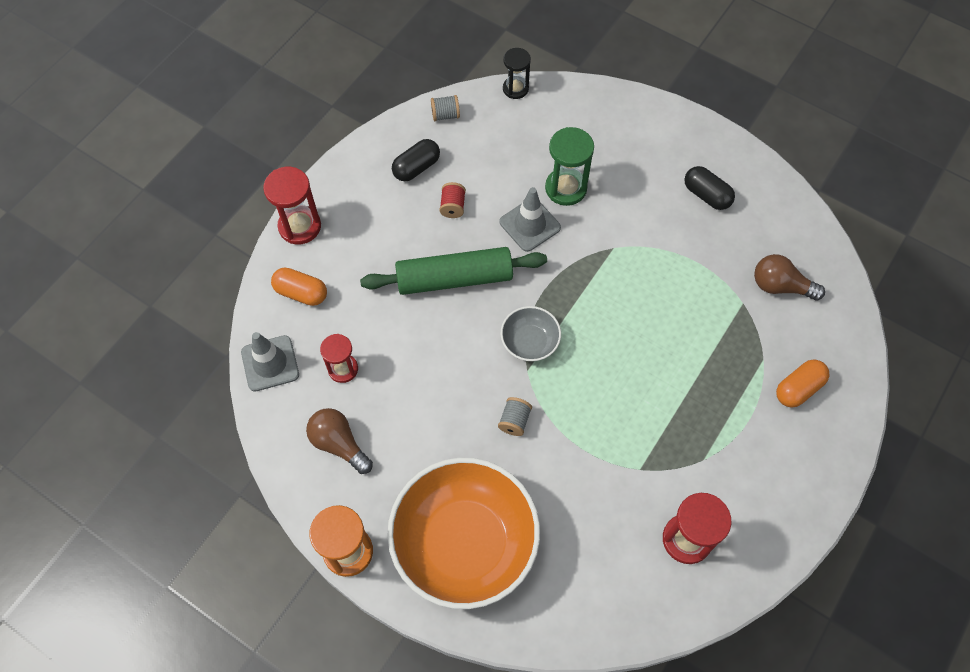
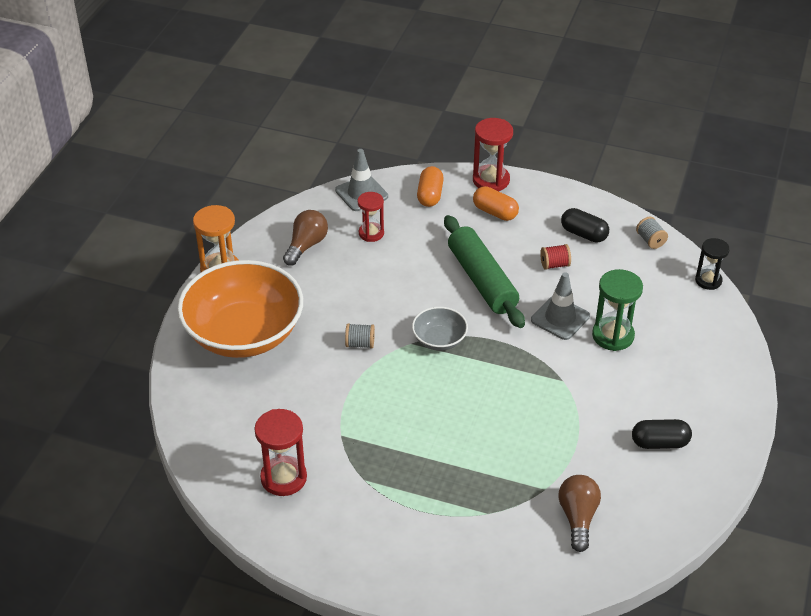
camera: 75 degrees right, 20 degrees down
black capsule [684,166,735,210] -> black capsule turned 60 degrees clockwise [632,419,692,449]
orange capsule [776,360,829,408] -> orange capsule moved to [473,186,519,221]

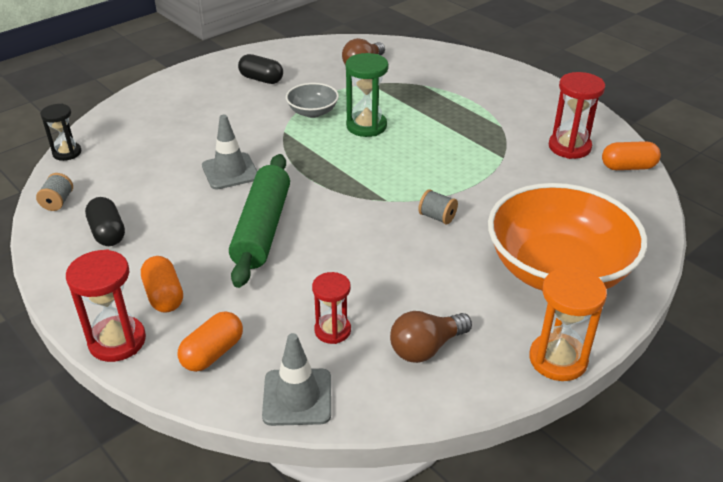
camera: 150 degrees left, 5 degrees down
grey bowl [412,307,468,351] -> grey bowl moved to [286,83,339,118]
red spool [540,244,571,270] -> none
green hourglass [592,269,643,351] -> green hourglass moved to [346,53,389,137]
none -> orange capsule [602,141,661,170]

